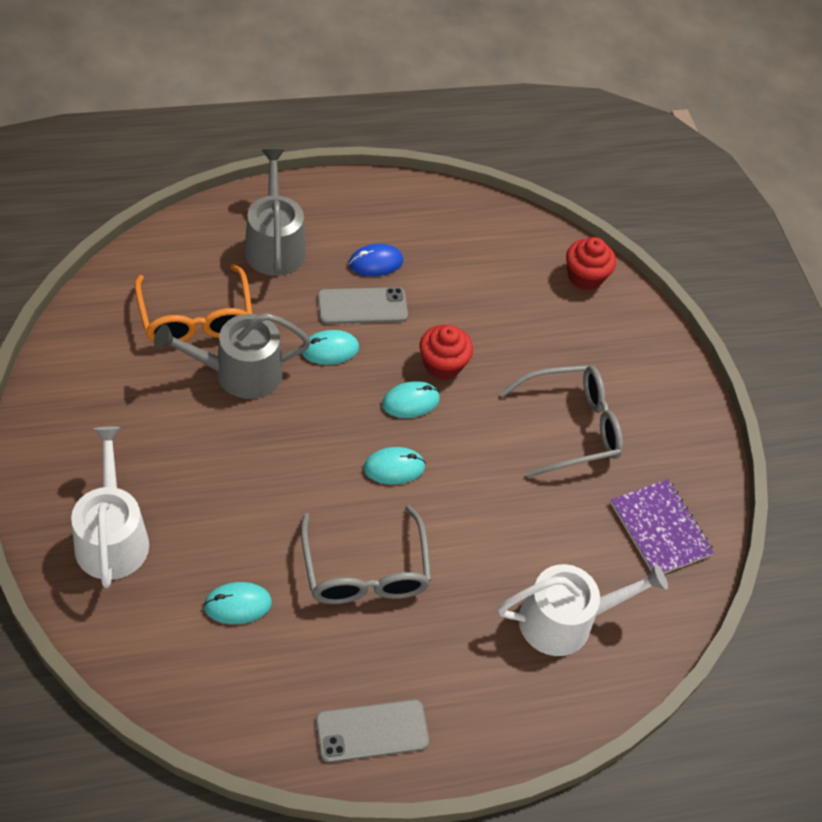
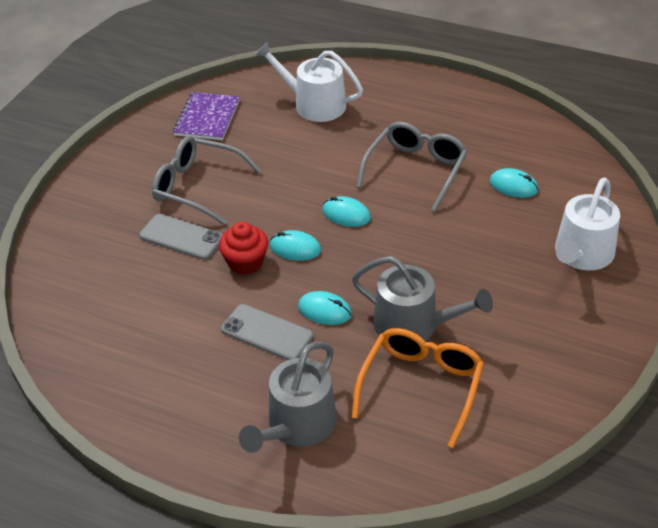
camera: 135 degrees left, 10 degrees down
grey phone [316,699,429,763] -> grey phone moved to [139,214,223,260]
blue mouse [349,244,403,276] -> none
red cupcake [566,237,616,290] -> none

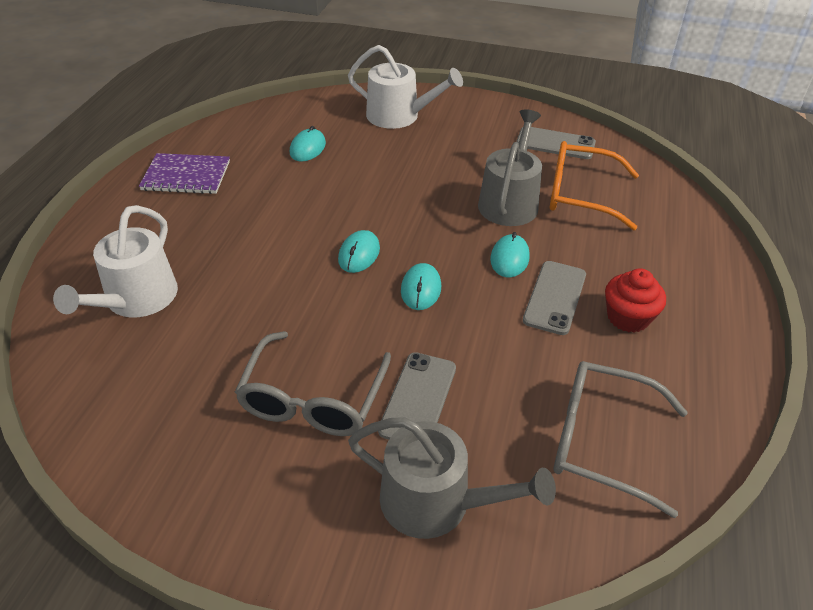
camera: 100 degrees left, 0 degrees up
purple notebook [173,92,240,140] -> purple notebook moved to [139,153,230,194]
red cupcake [219,222,268,275] -> red cupcake moved to [605,268,666,333]
grey watering can [239,342,337,453] -> grey watering can moved to [348,417,556,539]
grey glasses [356,122,467,211] -> grey glasses moved to [554,361,688,518]
none -> grey phone [516,127,596,159]

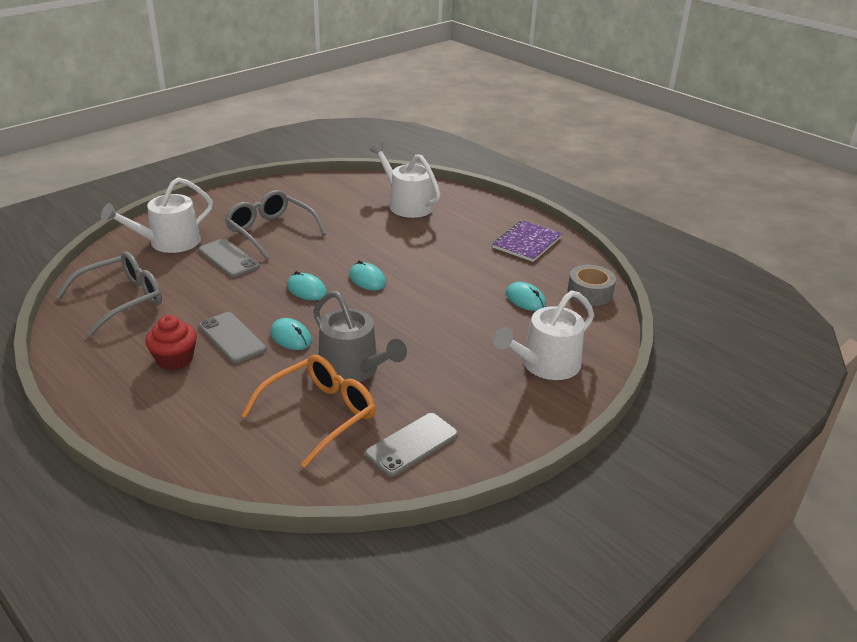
camera: 120 degrees right, 10 degrees down
grey watering can [348,417,556,539] -> white watering can [101,177,213,253]
none -> grey tape [567,265,616,306]

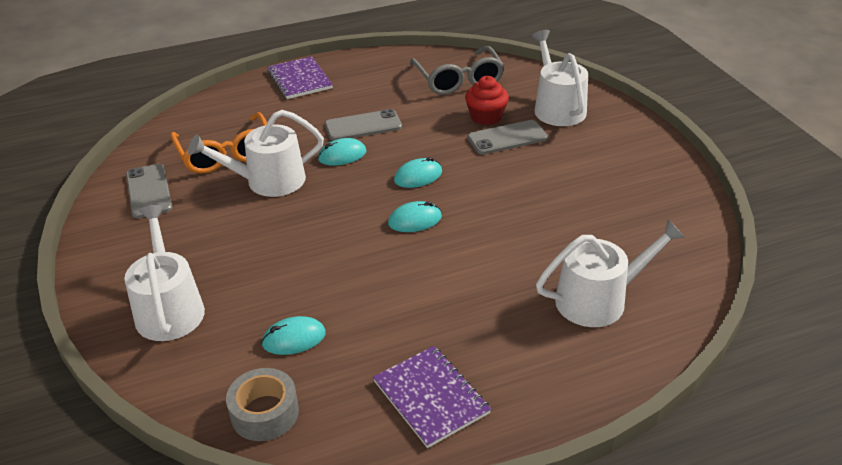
camera: 115 degrees right, 5 degrees up
red cupcake [145,315,197,370] -> red cupcake moved to [465,76,509,125]
grey glasses [225,190,326,259] -> none
grey watering can [313,291,407,382] -> white watering can [188,110,324,197]
none -> purple notebook [267,56,333,99]

